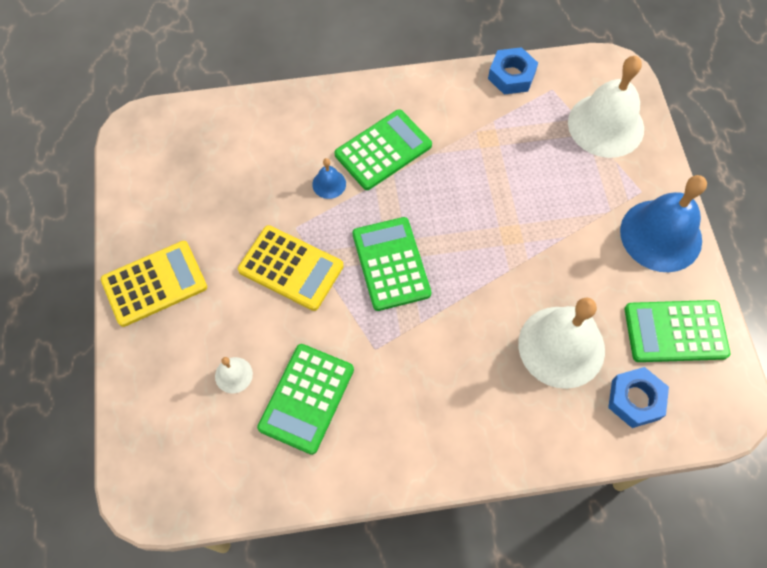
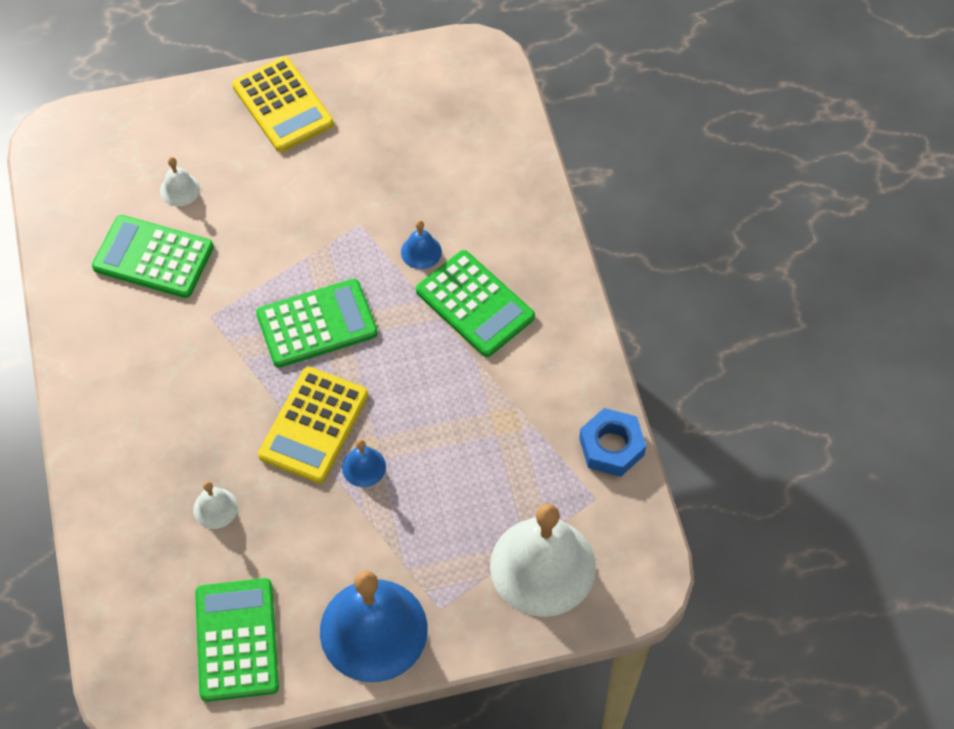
camera: 85 degrees right, 5 degrees down
yellow calculator [238,225,344,311] -> yellow calculator moved to [258,367,368,483]
white bell [518,297,605,389] -> white bell [193,481,238,529], size x0.43
blue nut [608,367,669,428] -> none
none -> blue bell [342,439,386,487]

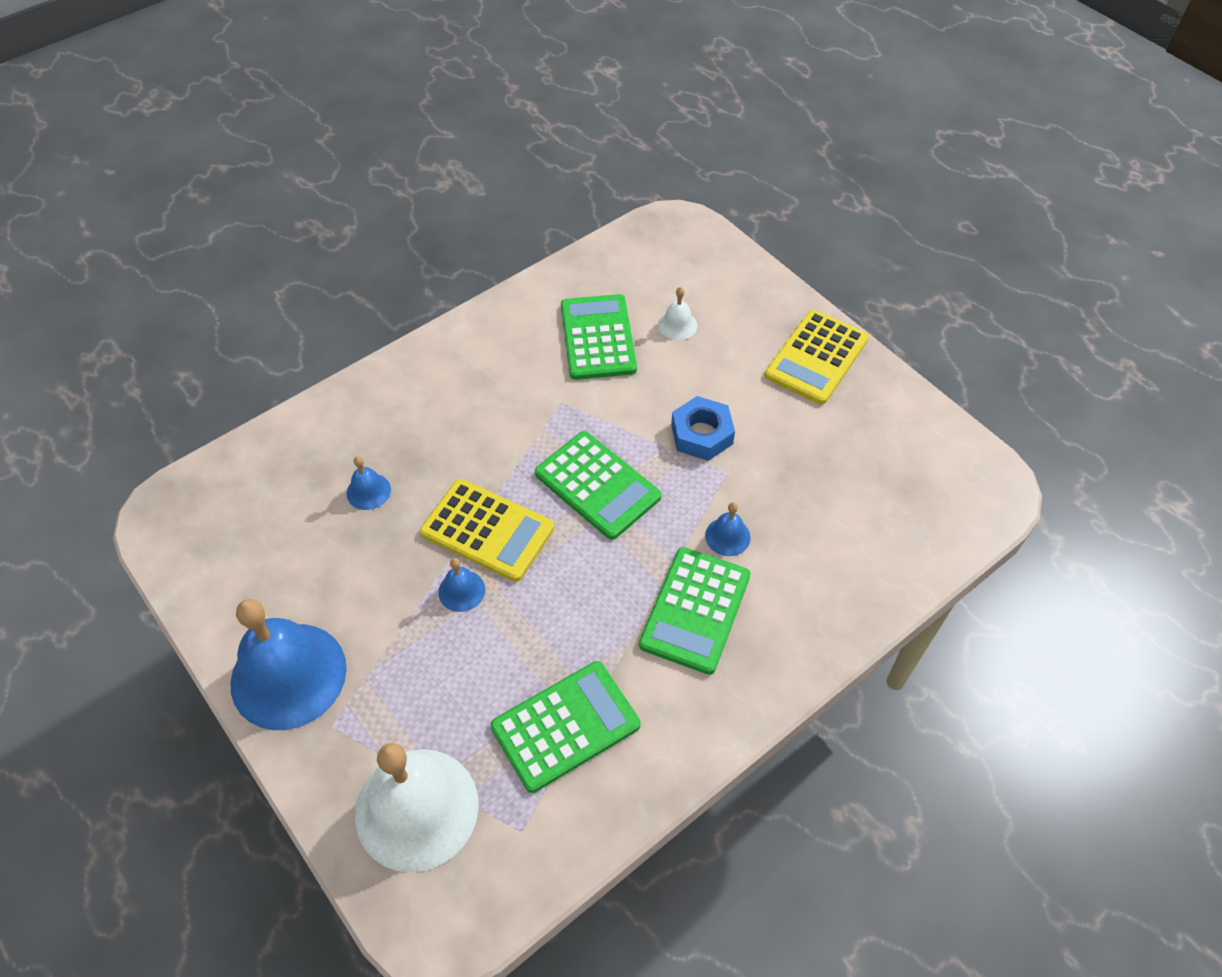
camera: 65 degrees right, 5 degrees down
white bell [193,481,238,529] -> blue bell [347,456,391,510]
green calculator [195,578,279,702] -> green calculator moved to [490,661,641,793]
yellow calculator [258,367,368,483] -> yellow calculator turned 150 degrees counterclockwise [420,479,554,582]
blue nut [579,408,646,477] -> blue nut moved to [671,396,735,461]

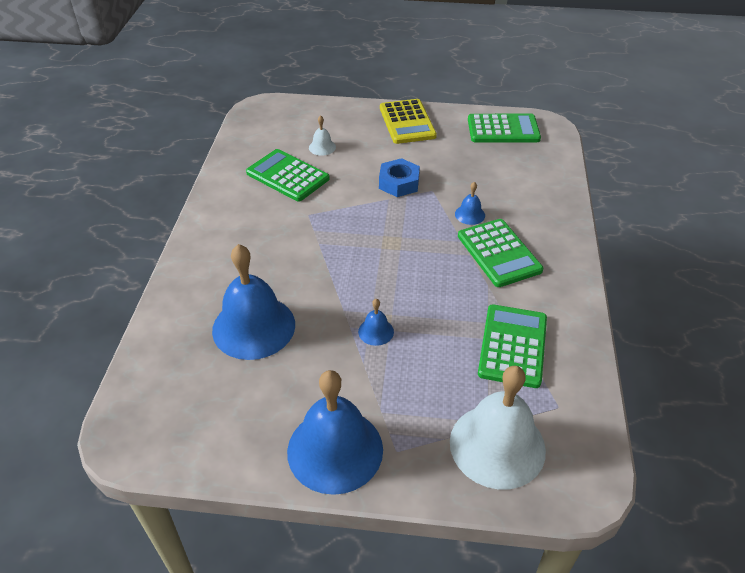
camera: 45 degrees left, 10 degrees down
blue bell [347,456,391,510] -> blue bell [212,244,295,360], size x2.33
yellow calculator [420,479,554,582] -> none
green calculator [535,431,661,540] -> green calculator moved to [468,114,541,142]

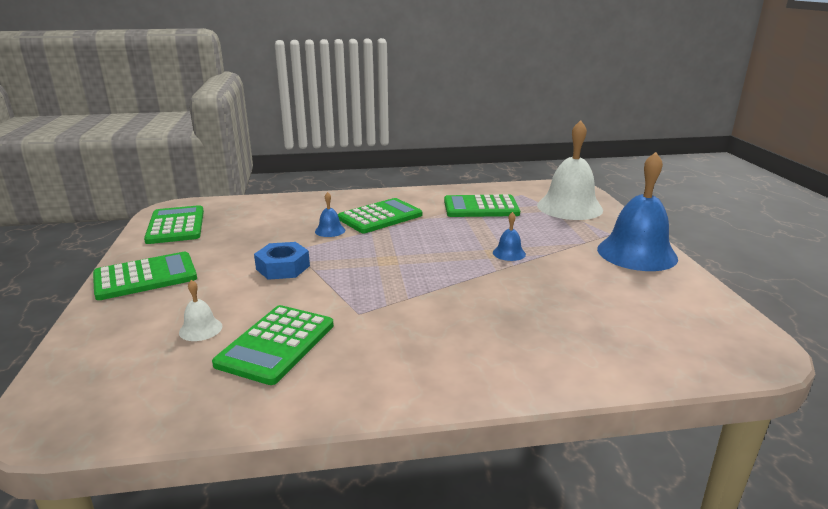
camera: 105 degrees left, 20 degrees down
blue bell [212,244,295,360] -> none
yellow calculator [380,99,437,144] -> green calculator [93,252,197,300]

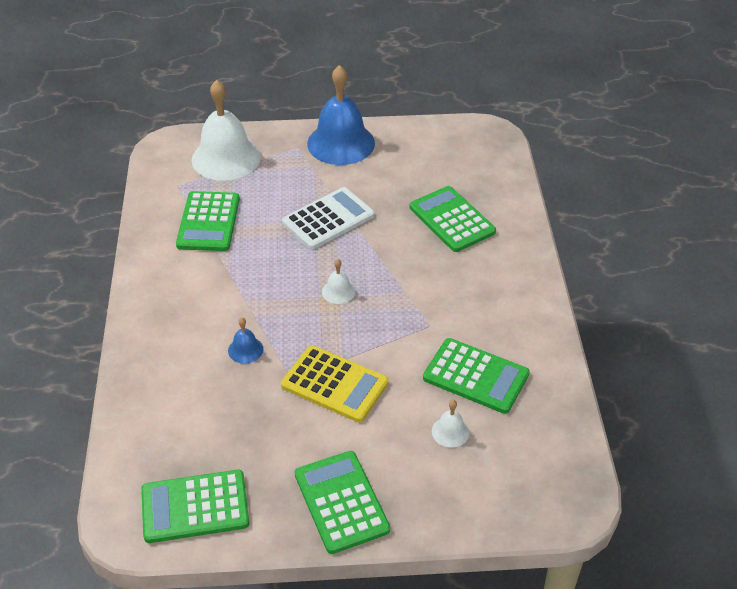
camera: 85 degrees left, 20 degrees up
blue nut [254,242,310,280] -> yellow calculator [281,345,389,422]
green calculator [338,198,422,233] -> green calculator moved to [409,186,496,252]
blue bell [493,212,526,261] -> white calculator [282,187,374,250]
none -> white bell [322,259,355,304]

